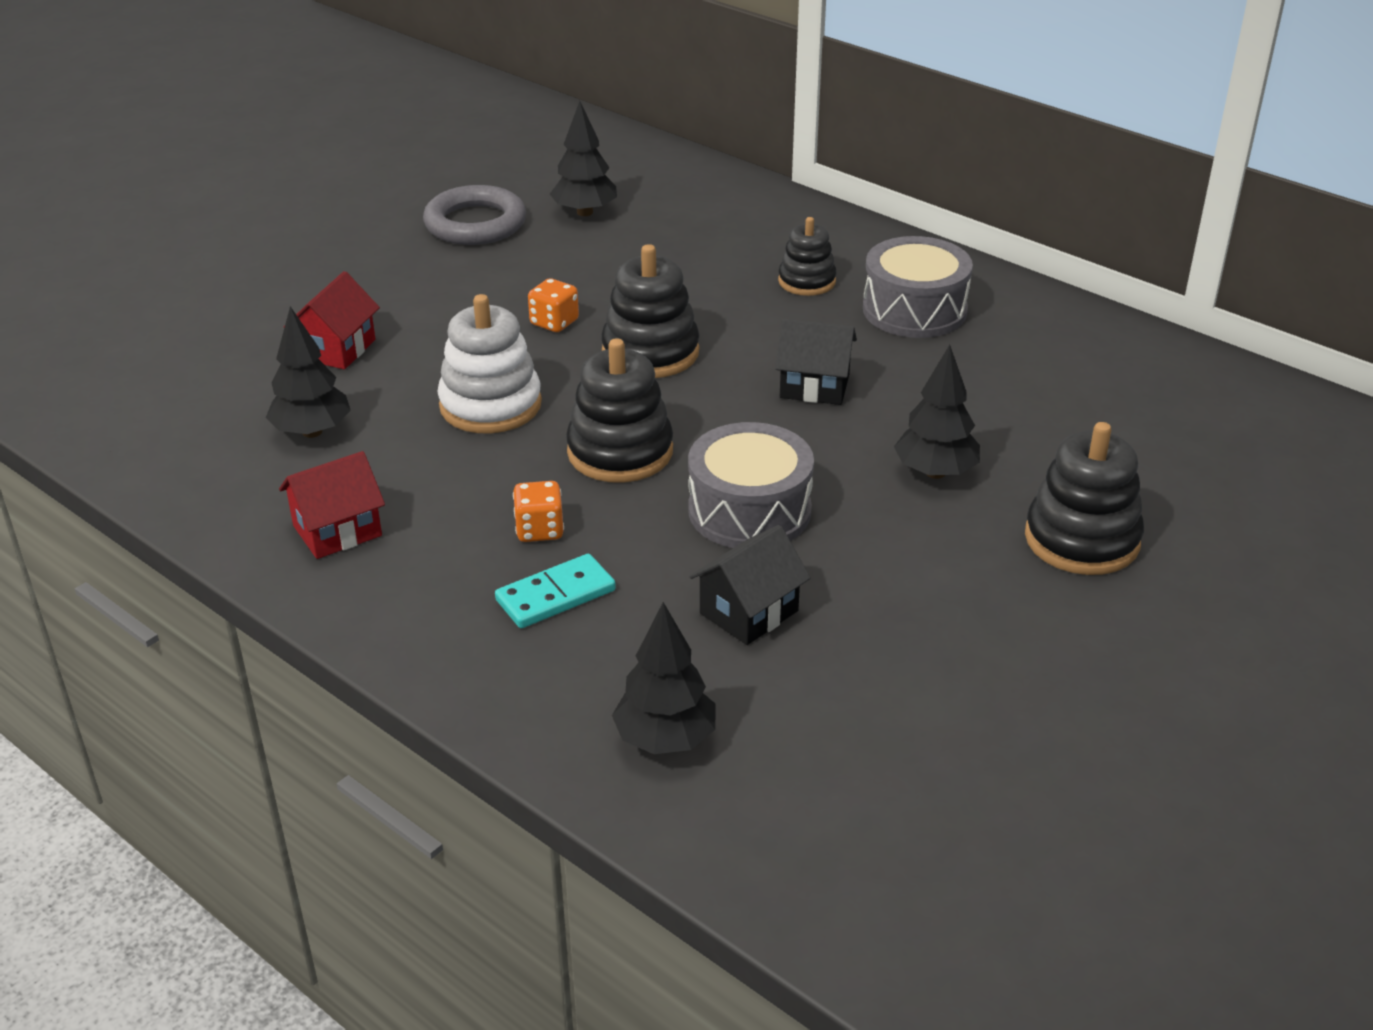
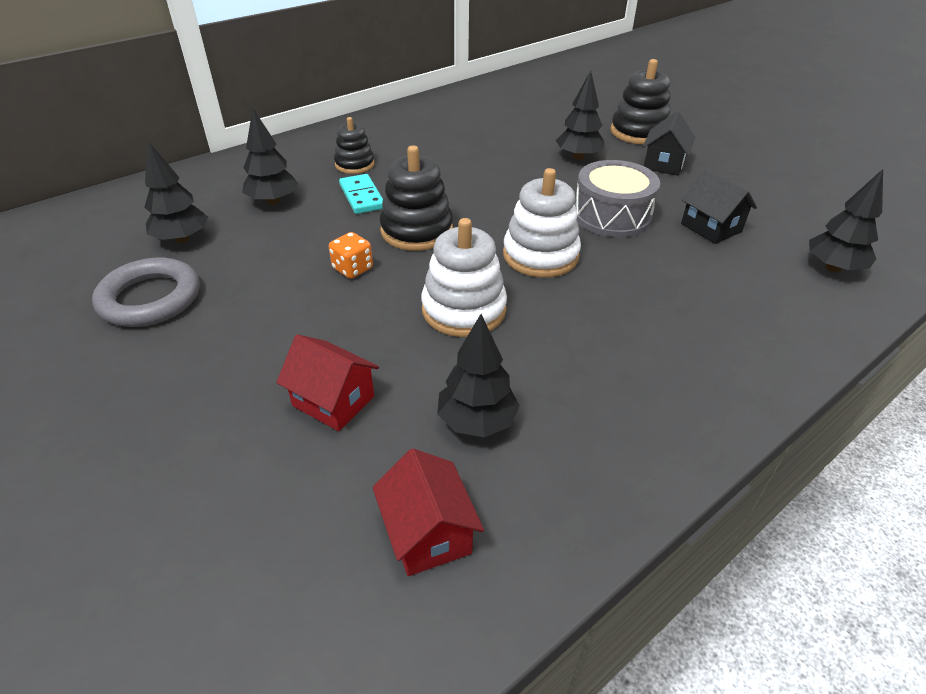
camera: 80 degrees left, 5 degrees up
red house [279,451,385,559] -> red house moved to [373,449,484,576]
turquoise domino [495,554,616,628] -> turquoise domino moved to [339,174,383,214]
orange dice [513,481,564,542] -> none
black stacking toy [566,338,673,483] -> white stacking toy [503,168,581,278]
black house [775,319,857,405] -> black house moved to [643,112,695,176]
grey drum [863,236,973,338] -> none
none -> black tree [242,108,298,205]

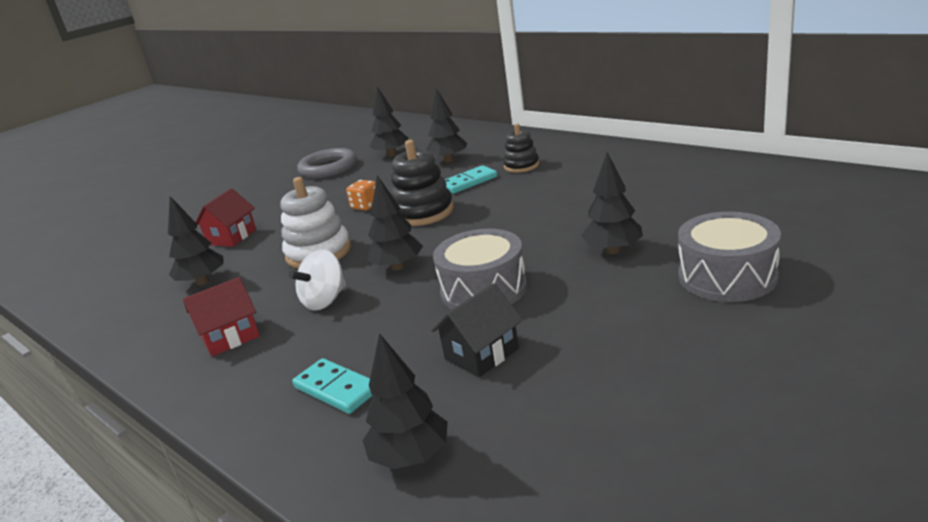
camera: 85 degrees right, 15 degrees down
red house [373,449,484,576] -> red house moved to [183,277,260,357]
white stacking toy [503,168,581,278] -> black tree [367,175,423,270]
black stacking toy [611,59,671,144] -> grey drum [678,212,781,302]
black house [643,112,695,176] -> none
none -> white spinning top [288,249,346,311]
none -> turquoise domino [292,358,373,414]

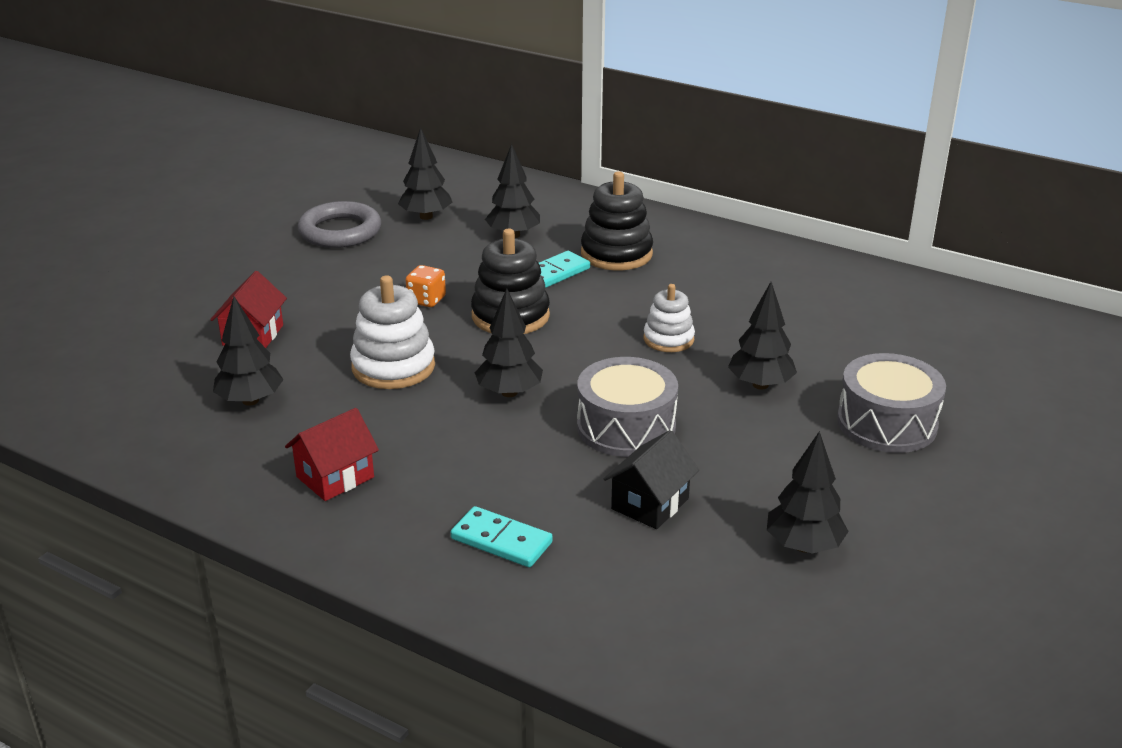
camera: 15 degrees left, 5 degrees up
white spinning top [288,249,346,311] -> none
black tree [363,333,448,469] -> black tree moved to [767,431,849,554]
black stacking toy [503,124,539,173] -> black stacking toy [581,171,653,270], size x1.58
none -> white stacking toy [644,284,695,352]

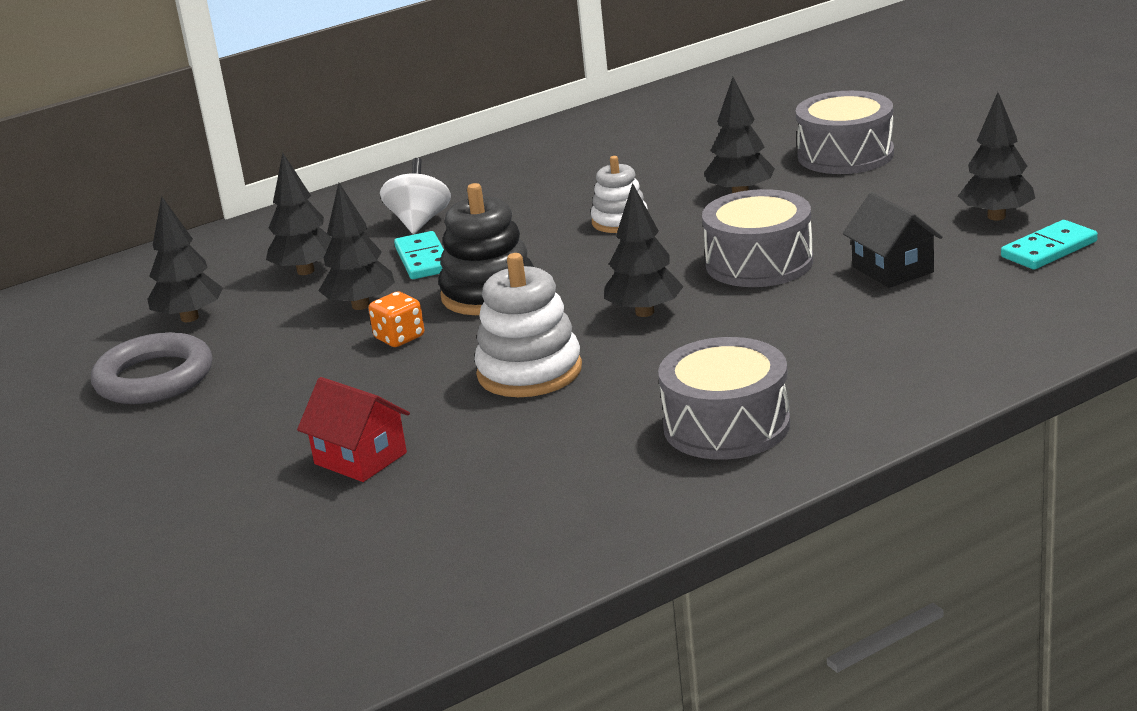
camera: 60 degrees left, 5 degrees down
black tree [213,297,283,406] -> black tree moved to [319,183,395,310]
red house [285,408,379,501] -> grey drum [658,337,790,460]
turquoise domino [451,506,553,567] -> turquoise domino moved to [1001,220,1098,269]
black stacking toy [581,171,653,270] -> white spinning top [380,158,451,234]

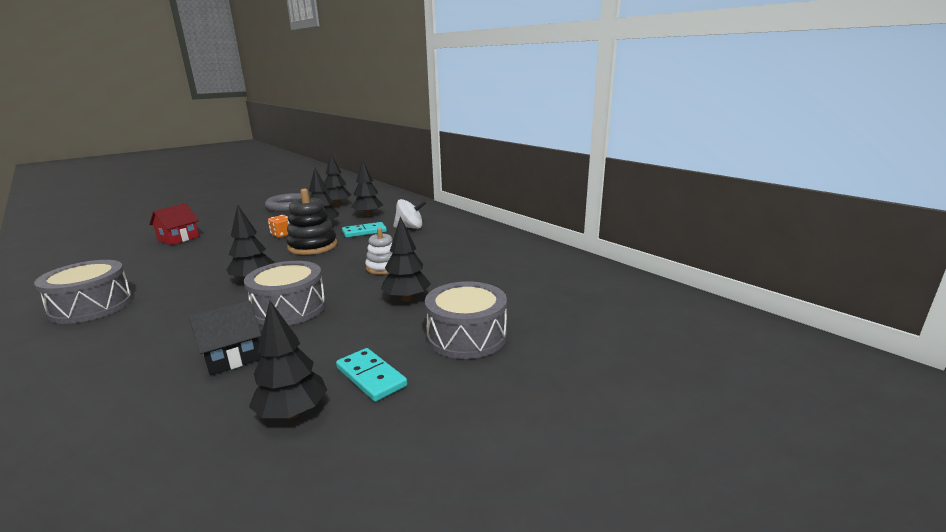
camera: 80 degrees right, 5 degrees down
white stacking toy [474,253,582,397] -> none
turquoise domino [1001,220,1098,269] -> turquoise domino moved to [336,348,407,402]

